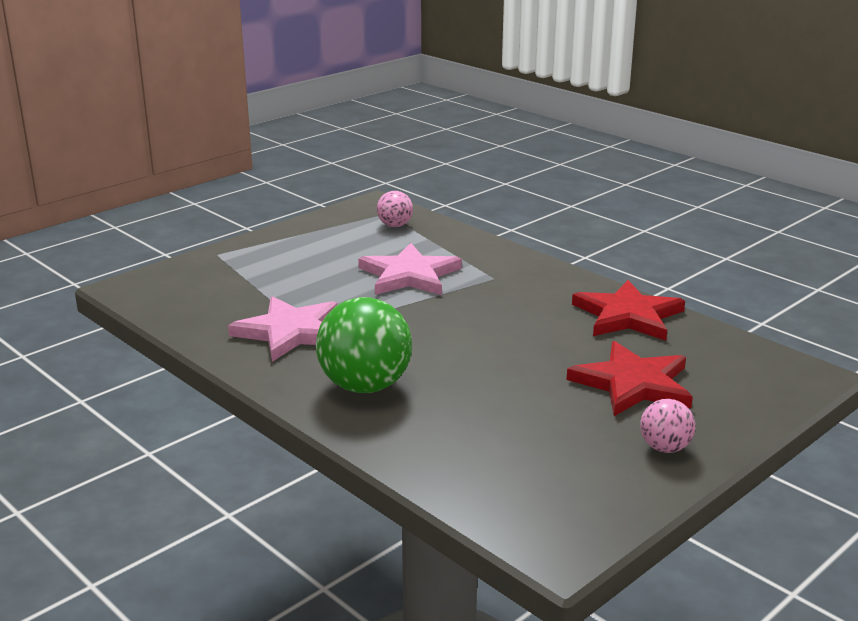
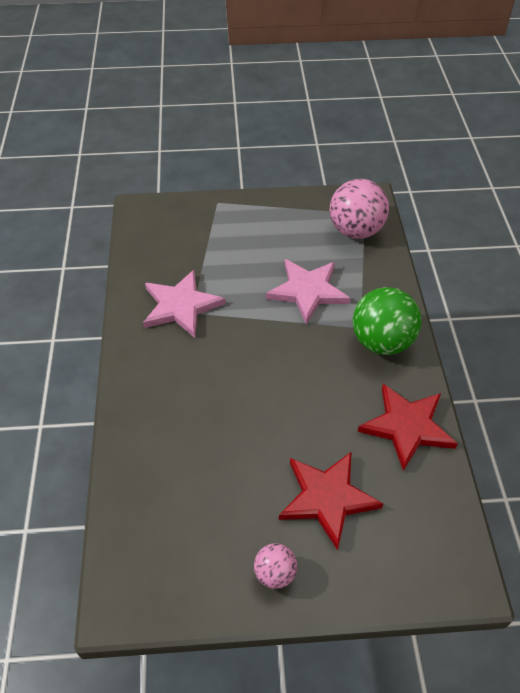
camera: 40 degrees right, 25 degrees up
green ball [316,297,412,393] -> green ball moved to [353,287,421,355]
pink ball [377,191,413,227] -> pink ball [330,179,389,239], size x1.94

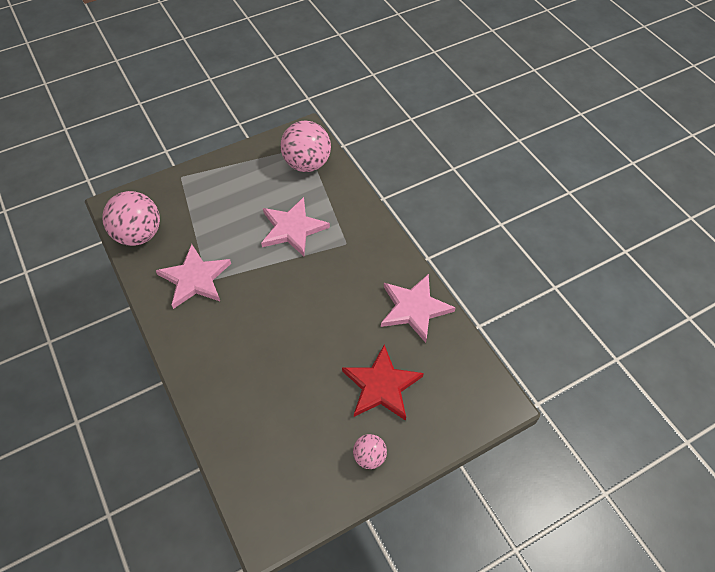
camera: 25 degrees left, 5 degrees up
green ball [353,287,421,355] -> none
red star [358,384,458,471] -> pink star [381,274,456,343]
none -> pink ball [102,191,160,246]

